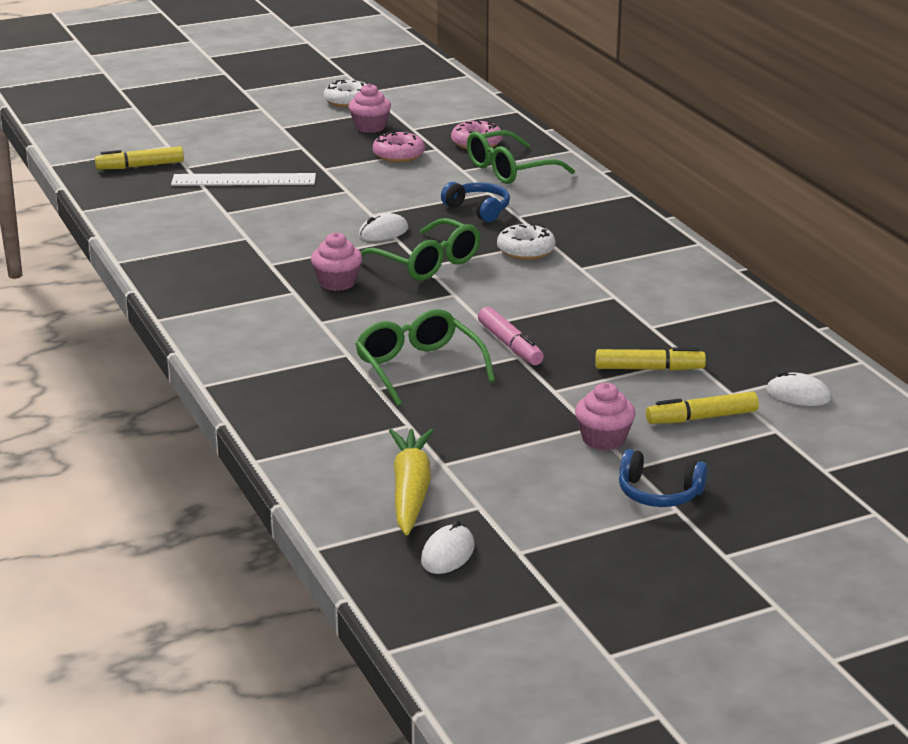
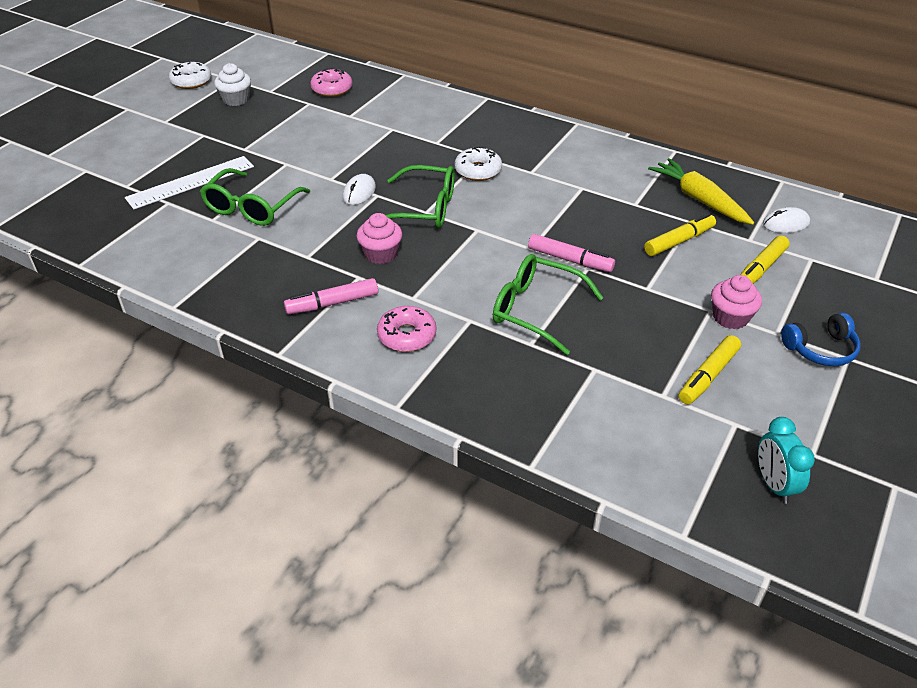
camera: 35 degrees left, 15 degrees up
yellow marker [95,146,184,170] -> yellow marker moved to [679,335,741,404]
pink cupcake [349,84,391,133] -> white cupcake [214,63,251,106]
pink donut [373,132,425,162] -> pink donut moved to [377,306,436,352]
yellow carrot [389,429,434,536] -> yellow carrot moved to [648,158,754,225]
white mouse [421,521,474,574] -> turquoise clock [758,417,815,504]
blue headphones [441,182,510,222] -> none
green glasses [467,130,575,184] -> green glasses moved to [200,168,310,226]
none -> pink marker [284,278,378,314]

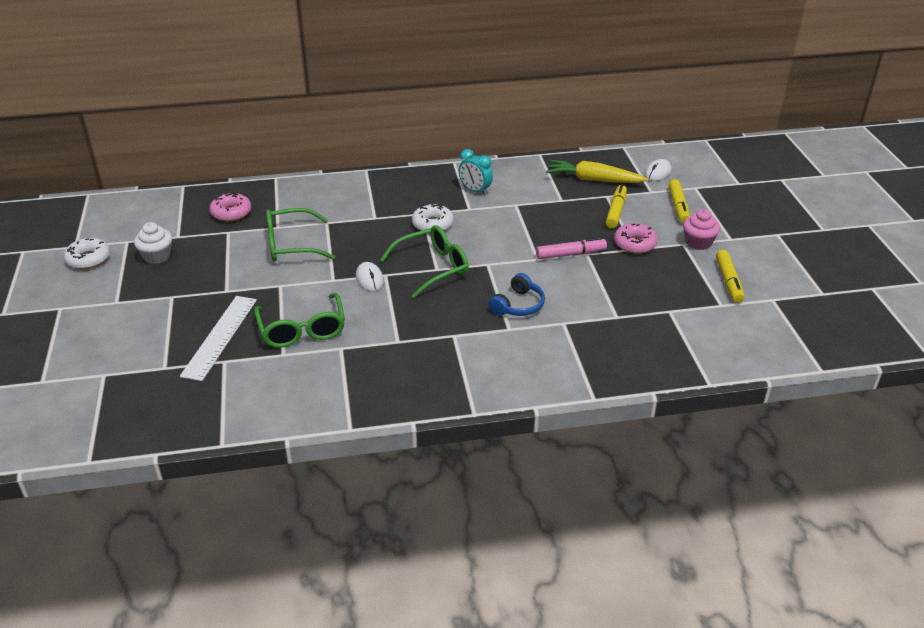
camera: 40 degrees left, 5 degrees down
pink marker [284,278,378,314] -> none
pink cupcake [357,213,402,264] -> none
pink donut [377,306,436,352] -> pink donut moved to [614,223,658,254]
green glasses [493,254,603,355] -> green glasses moved to [266,208,335,262]
turquoise clock [758,417,815,504] -> turquoise clock moved to [458,149,493,195]
blue headphones [781,313,861,366] -> blue headphones moved to [489,273,545,316]

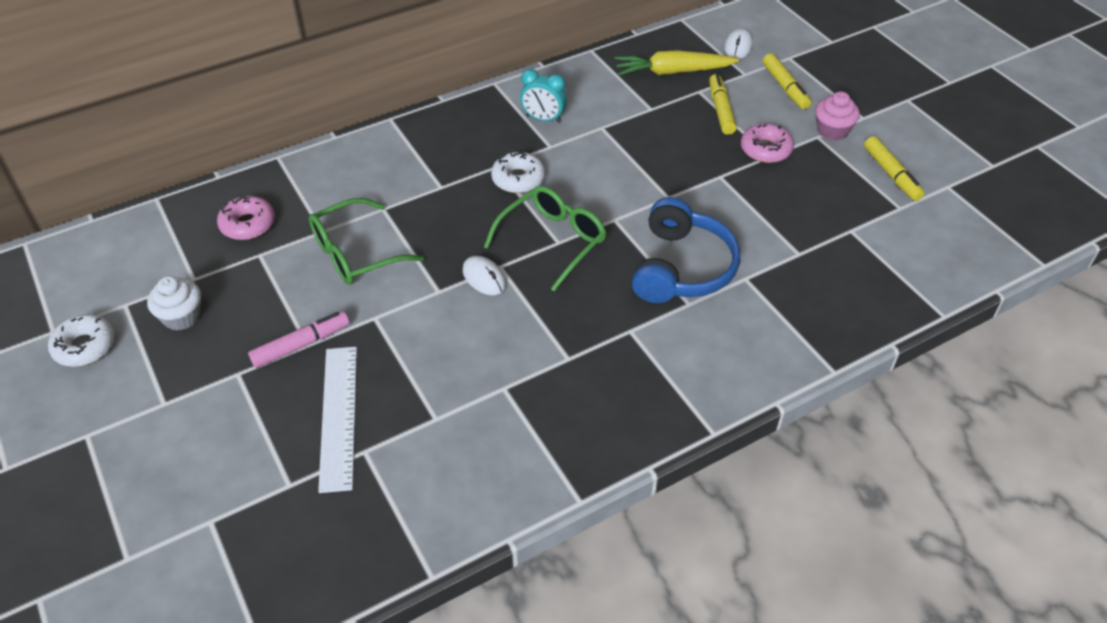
camera: 20 degrees left, 10 degrees up
green glasses [254,293,345,348] -> none
blue headphones [489,273,545,316] -> blue headphones [632,197,740,303], size x1.70
pink marker [536,237,607,259] -> pink marker moved to [248,311,350,368]

